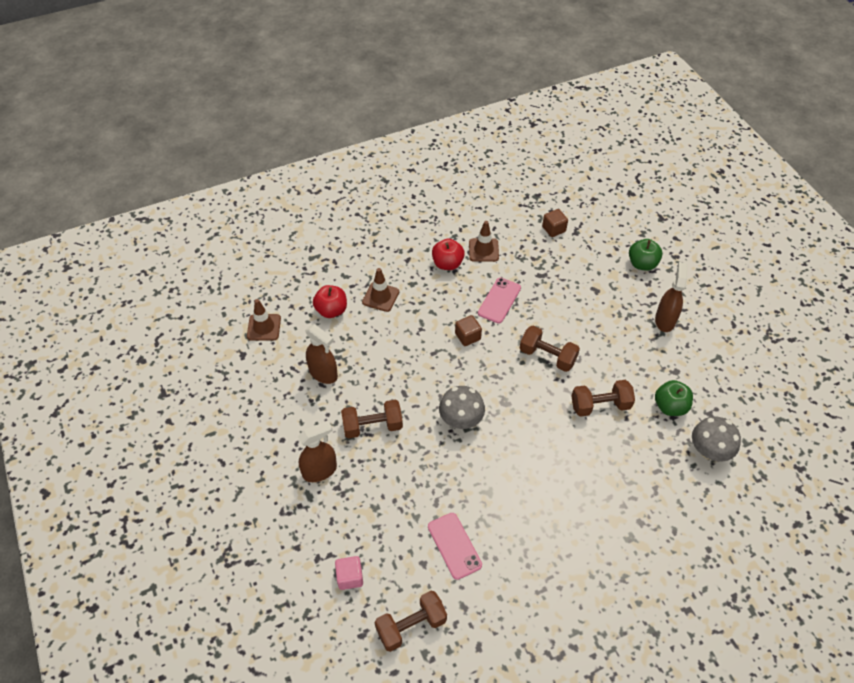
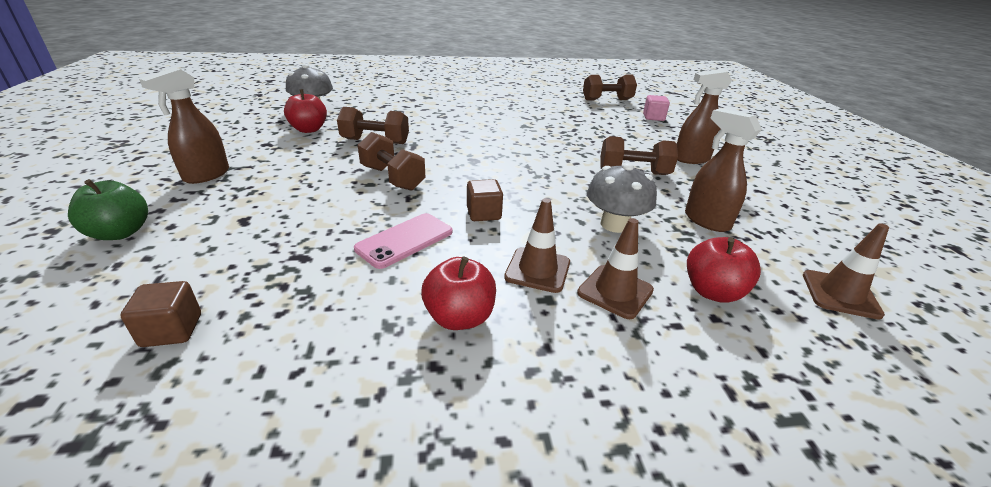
camera: 165 degrees left, 20 degrees down
pink phone [428,513,482,580] -> none
grey mushroom [439,386,485,429] -> grey mushroom moved to [587,163,657,233]
brown traffic cone [469,221,499,262] -> brown traffic cone moved to [504,198,570,293]
green apple [655,380,693,416] -> red apple [284,89,327,133]

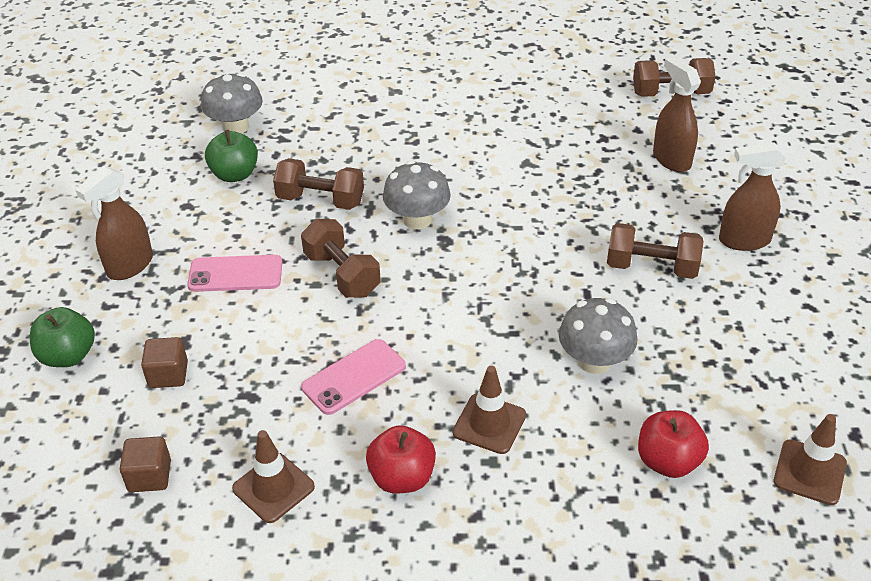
camera: 10 degrees right, 10 degrees up
red apple [284,89,327,133] -> green apple [205,130,258,182]
brown cube [467,179,503,221] -> brown cube moved to [141,337,188,388]
brown traffic cone [577,218,654,319] -> brown traffic cone moved to [232,430,315,523]
pink cube [643,95,670,121] -> none
brown spray bottle [685,108,762,232] -> brown spray bottle moved to [653,56,701,172]
none -> pink phone [187,255,282,292]
none -> grey mushroom [383,160,451,229]

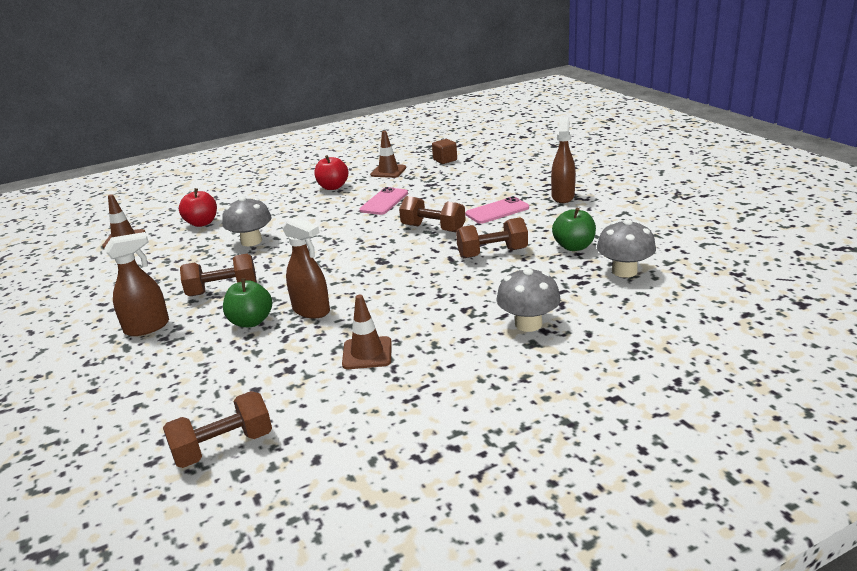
camera: 155 degrees right, 15 degrees down
green apple [30,307,95,367] -> green apple moved to [223,278,272,327]
brown cube [141,337,188,388] -> none
grey mushroom [383,160,451,229] -> grey mushroom moved to [497,267,561,332]
brown traffic cone [453,366,526,454] -> brown traffic cone moved to [342,295,391,369]
brown spray bottle [653,56,701,172] -> brown spray bottle moved to [283,217,330,319]

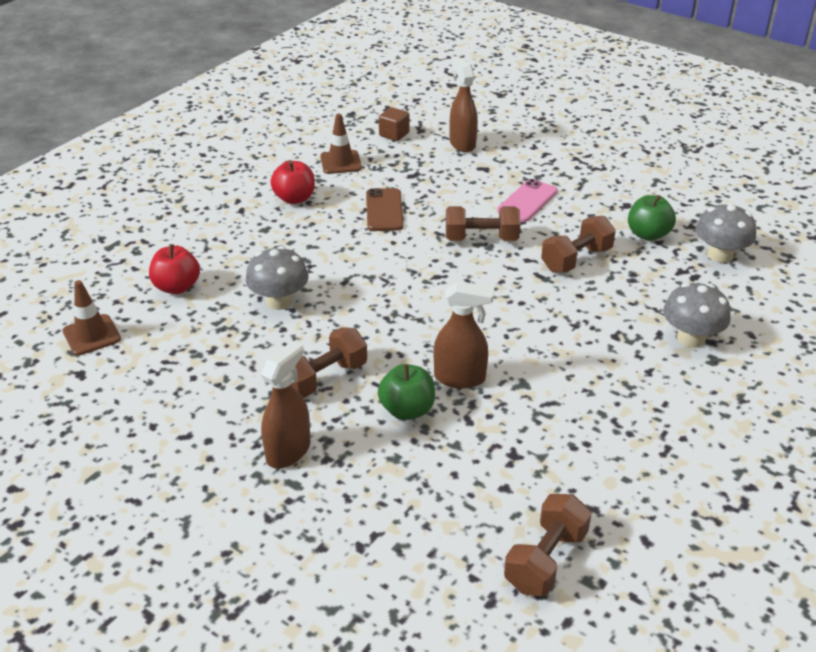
camera: 30 degrees left, 10 degrees up
brown traffic cone [342,295,391,369] -> none
pink phone [359,187,408,215] -> brown phone [366,188,404,231]
brown spray bottle [551,117,576,203] -> brown spray bottle moved to [450,58,478,152]

